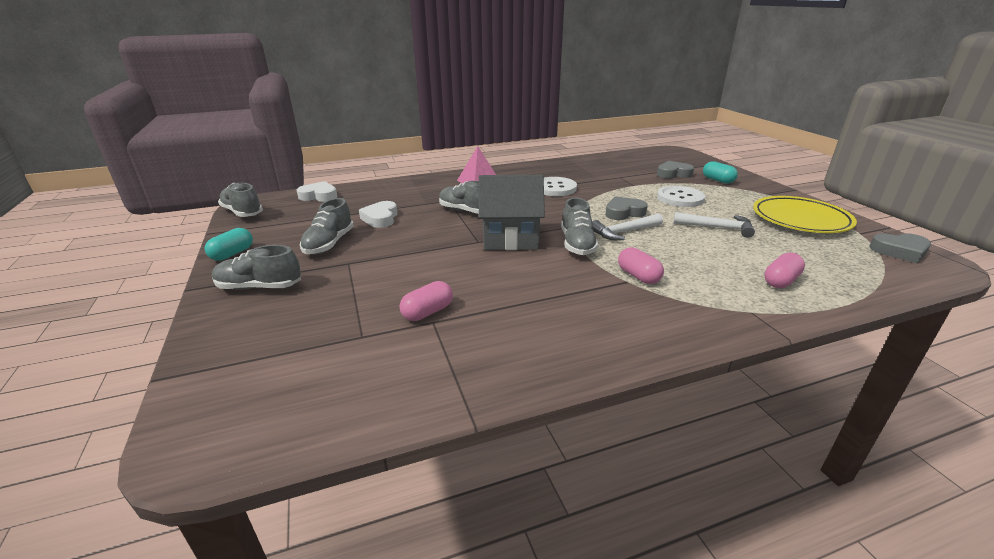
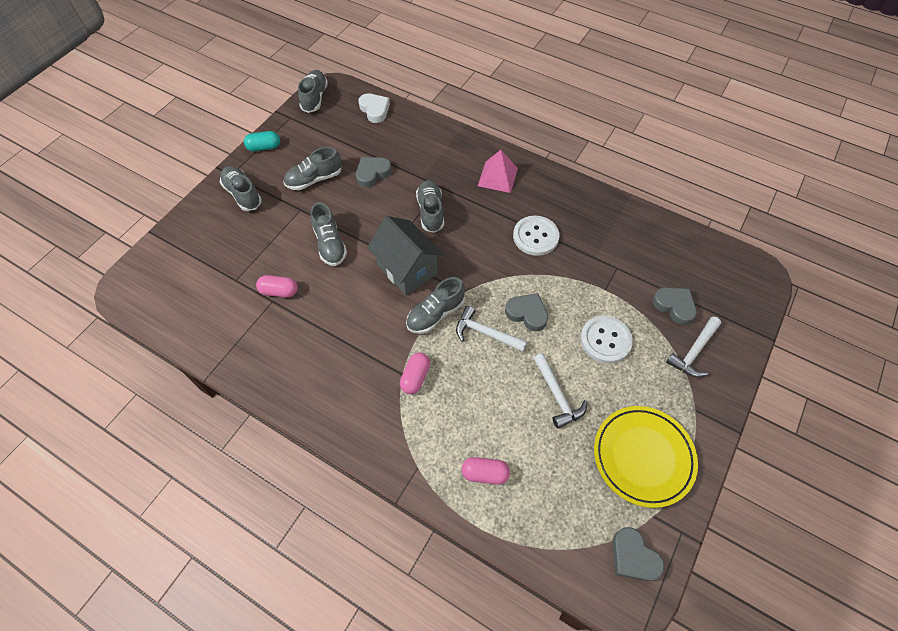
camera: 50 degrees right, 30 degrees up
white heart [359,201,397,228] -> grey heart [356,157,392,188]
turquoise capsule [703,161,738,184] -> white hammer [666,317,721,377]
none -> grey shoe [310,202,347,266]

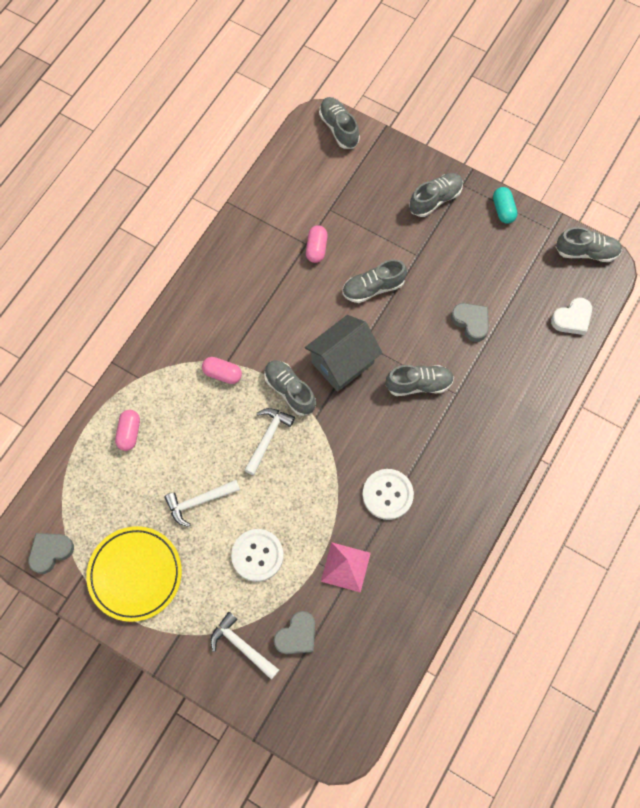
camera: 90 degrees right, 10 degrees up
grey shoe [283,147,342,190] -> grey shoe moved to [319,97,360,149]
pink pyramid [478,150,518,193] -> pink pyramid moved to [321,542,371,593]
grey heart [505,293,548,331] -> none

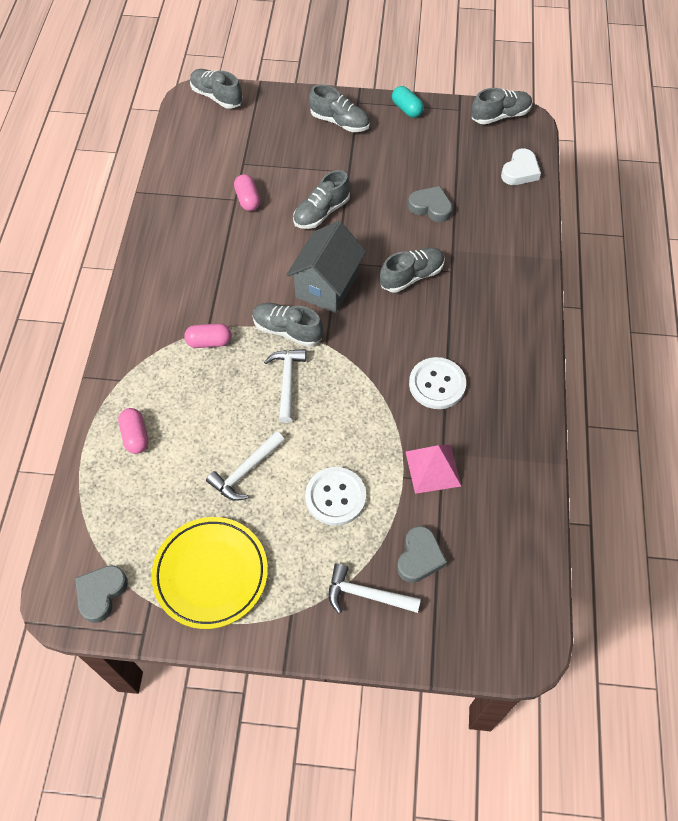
camera: 25 degrees left, 10 degrees down
grey shoe [409,173,463,217] -> grey shoe turned 90 degrees clockwise [309,84,370,132]

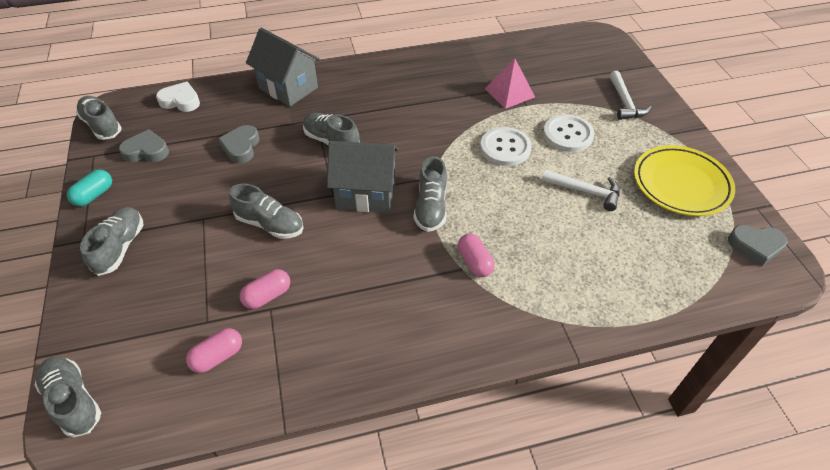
camera: 110 degrees left, 10 degrees down
pink capsule [118,408,148,454] -> pink capsule moved to [186,328,242,373]
grey shoe [190,69,243,109] -> grey shoe turned 120 degrees clockwise [35,357,101,437]
white hammer [264,349,306,423] -> none
grey heart [397,526,447,583] -> grey heart moved to [119,129,169,162]
white button [409,357,466,409] -> white button moved to [480,127,532,166]
none -> grey house [246,28,320,106]

